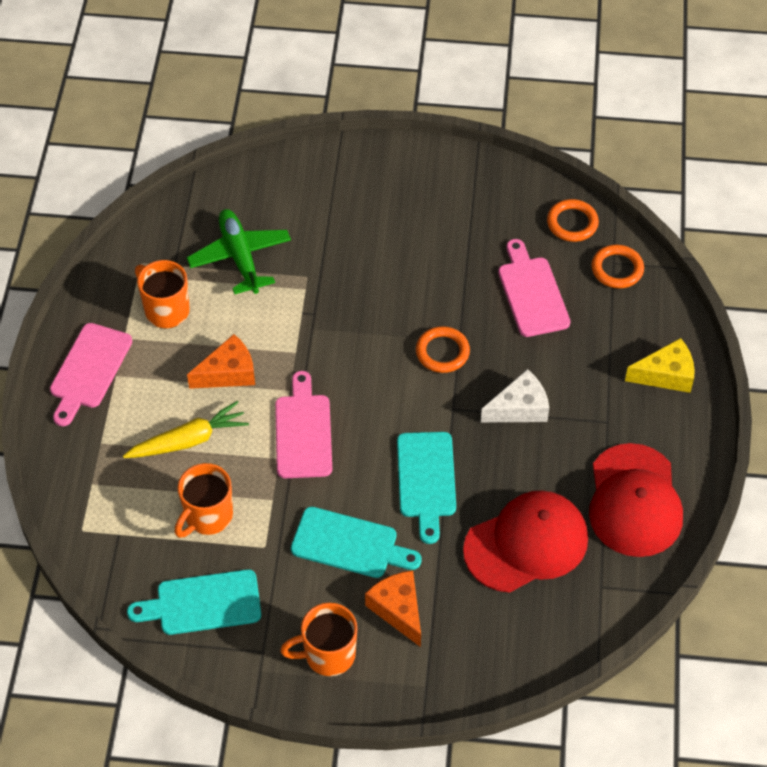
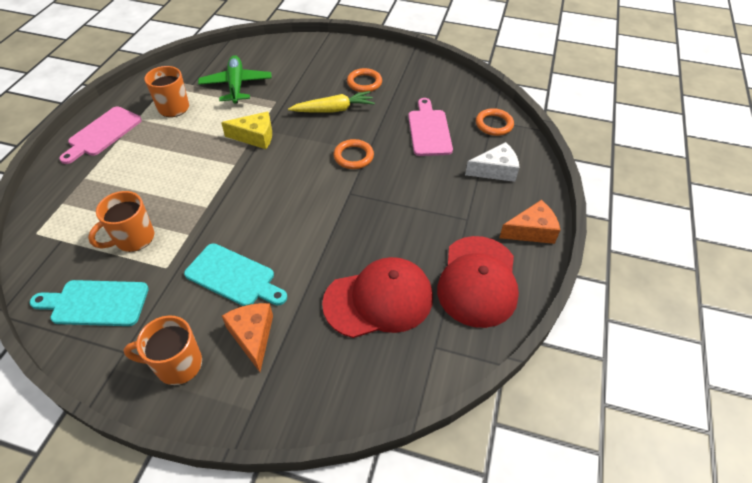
camera: 10 degrees right, 5 degrees down
yellow carrot [123,401,249,458] -> yellow carrot moved to [288,91,375,113]
orange cheese [187,334,255,389] -> orange cheese moved to [499,200,560,244]
pink cutting board [275,371,332,478] -> none
turquoise cutting board [397,432,456,544] -> none
white cheese [481,369,549,423] -> white cheese moved to [465,142,519,182]
orange ring [547,199,599,242] -> orange ring moved to [347,68,382,92]
yellow cheese [625,338,695,393] -> yellow cheese moved to [221,111,272,149]

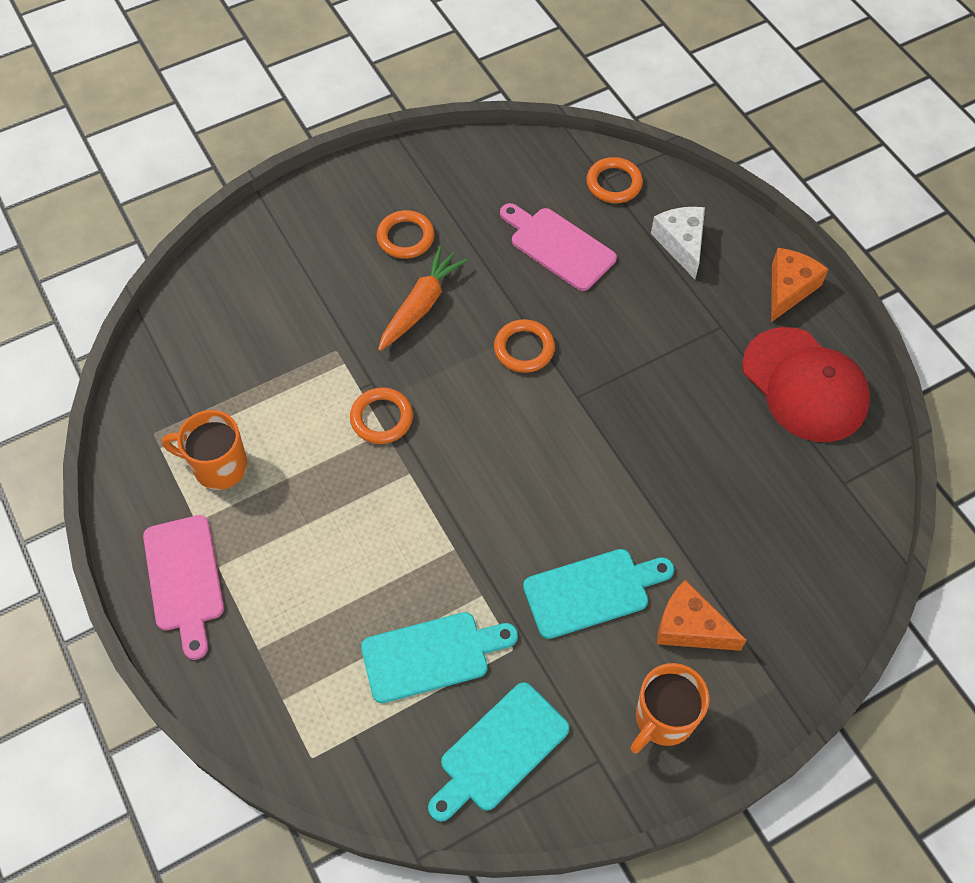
camera: 45 degrees left, 10 degrees up
orange mug [88,191,154,252] -> turquoise cutting board [361,612,518,703]
green plane [198,55,272,103] -> none
yellow cheese [221,111,272,149] -> orange ring [350,388,413,444]
yellow carrot [288,91,375,113] -> orange carrot [378,246,468,351]
red cap [322,257,433,338] -> none
white cheese [465,142,519,182] -> white cheese turned 45 degrees counterclockwise [651,207,705,279]

